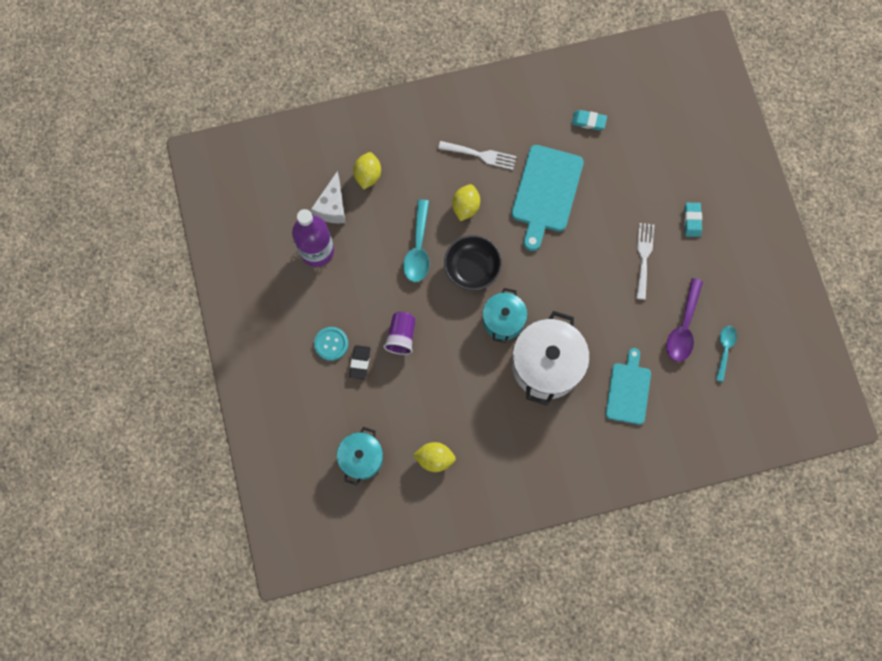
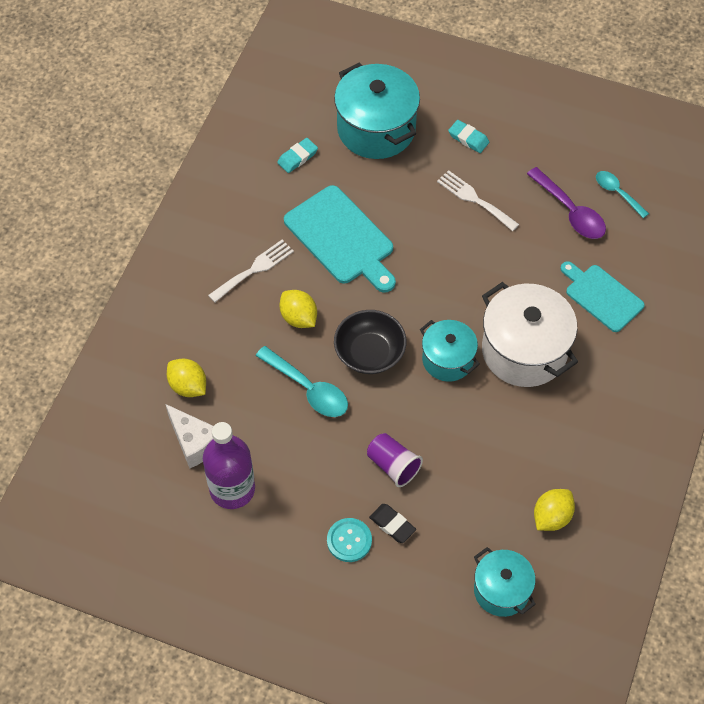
camera: 55 degrees left, 15 degrees down
none -> turquoise pot [334,63,420,159]

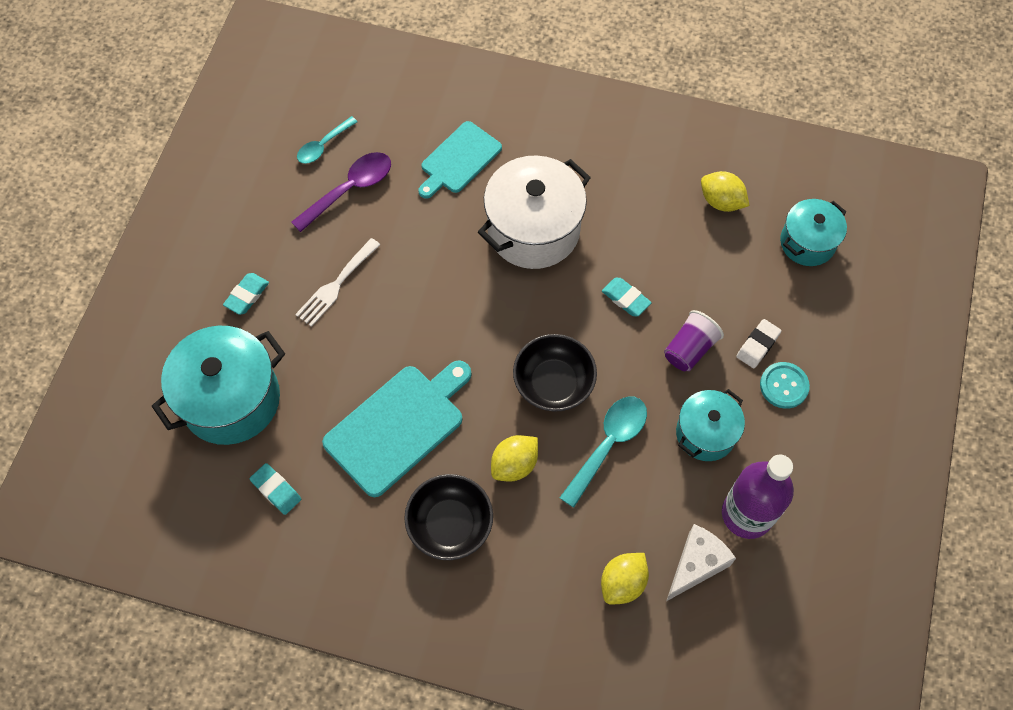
camera: 95 degrees left, 5 degrees up
white fork [208,240,294,302] -> black bowl [404,474,493,560]
black eraser [369,504,416,543] -> white eraser [736,319,782,368]
turquoise pot [420,320,480,382] -> turquoise pot moved to [676,389,745,461]
none -> turquoise eraser [602,278,652,316]

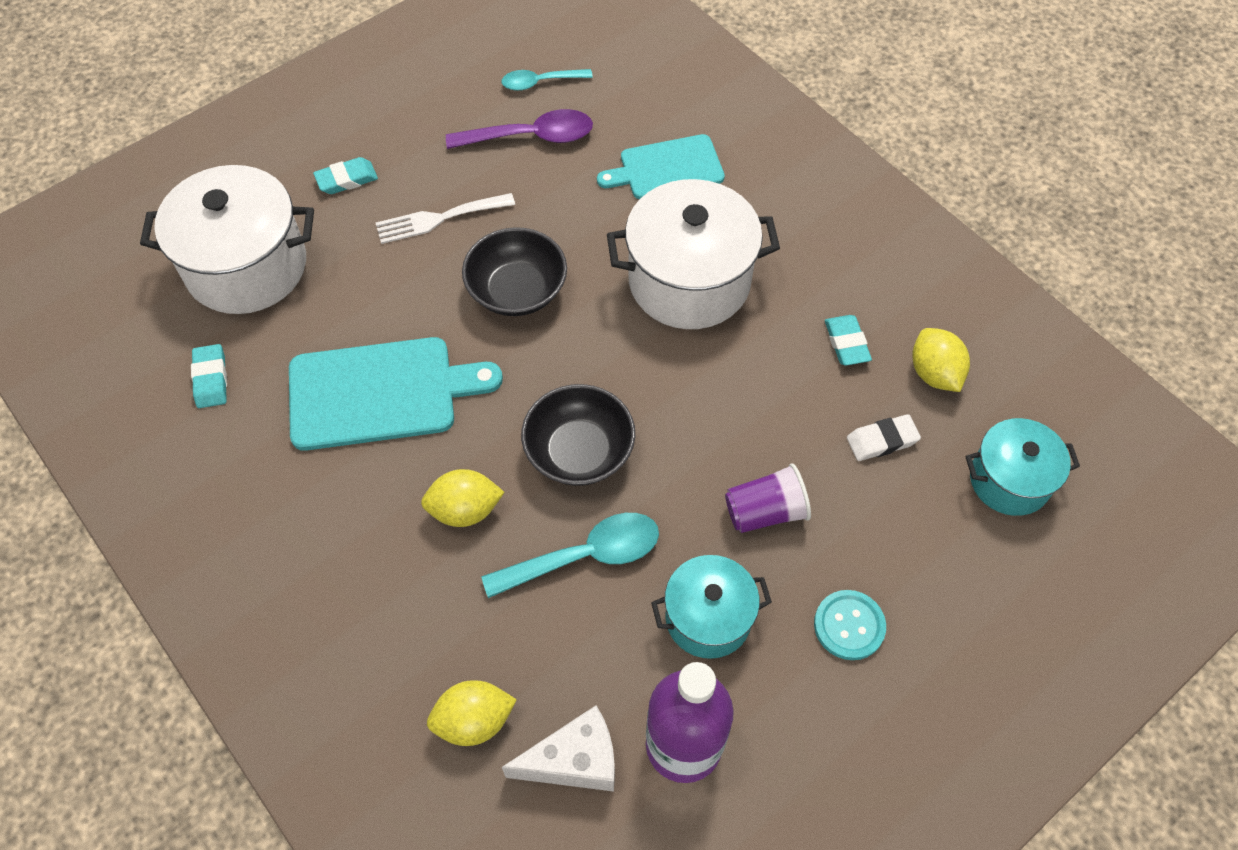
camera: 35 degrees right, 5 degrees down
turquoise pot [152,326,285,445] -> white pot [140,165,314,314]
black bowl [404,474,493,560] -> black bowl moved to [462,227,567,316]
turquoise eraser [602,278,652,316] -> turquoise eraser moved to [825,315,872,366]
white eraser [736,319,782,368] -> white eraser moved to [847,414,921,461]

